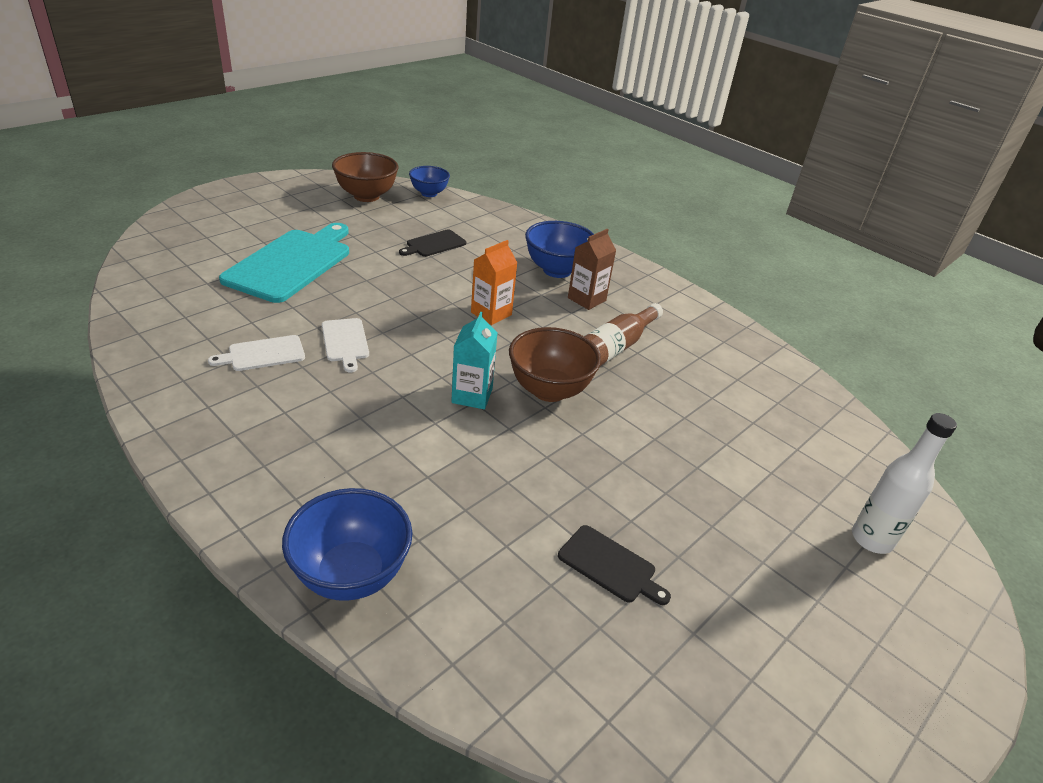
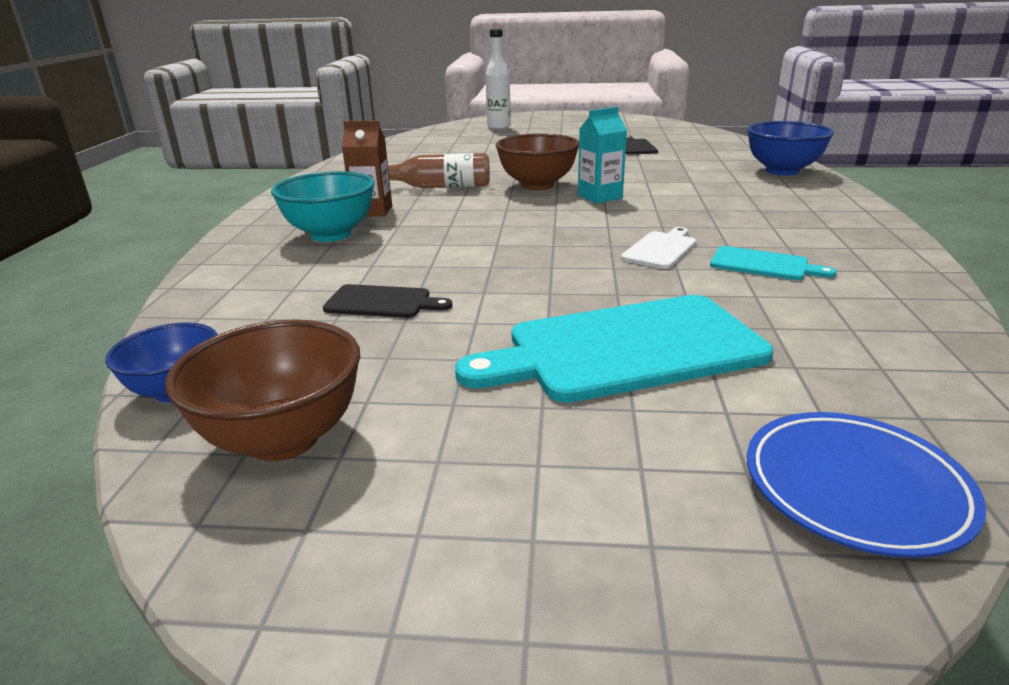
camera: 125 degrees left, 10 degrees down
white cutting board [208,335,305,371] -> turquoise cutting board [710,246,837,280]
orange carton [471,240,517,325] -> none
blue bowl [525,221,594,278] -> turquoise bowl [271,171,375,242]
none -> blue plate [747,412,986,558]

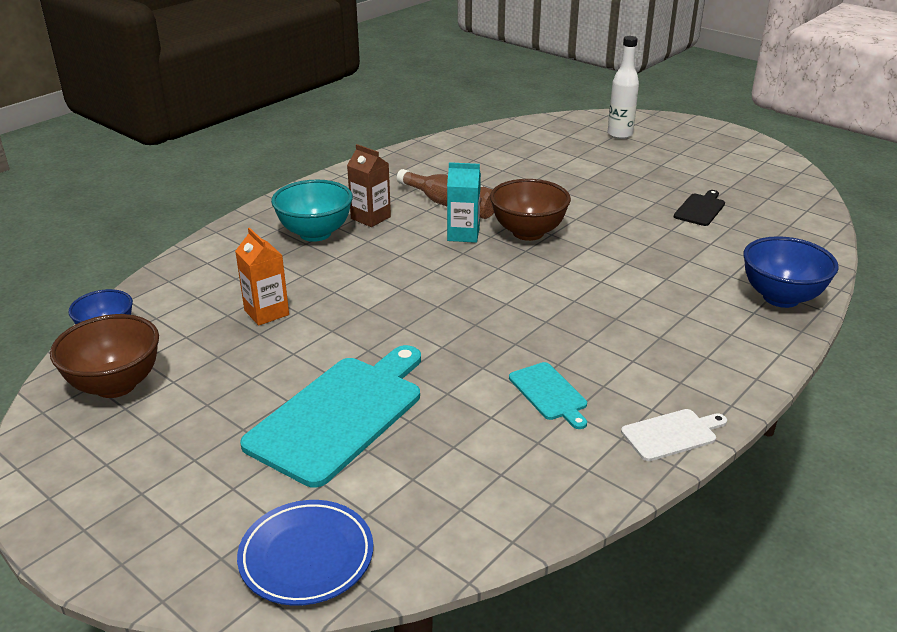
camera: 35 degrees right, 5 degrees up
black cutting board [323,284,452,318] -> orange carton [235,228,289,326]
turquoise cutting board [455,295,773,403] -> turquoise cutting board turned 105 degrees clockwise [240,345,421,488]
turquoise carton [578,107,627,204] -> turquoise carton moved to [447,162,481,243]
white cutting board [621,227,696,269] -> white cutting board moved to [621,409,727,461]

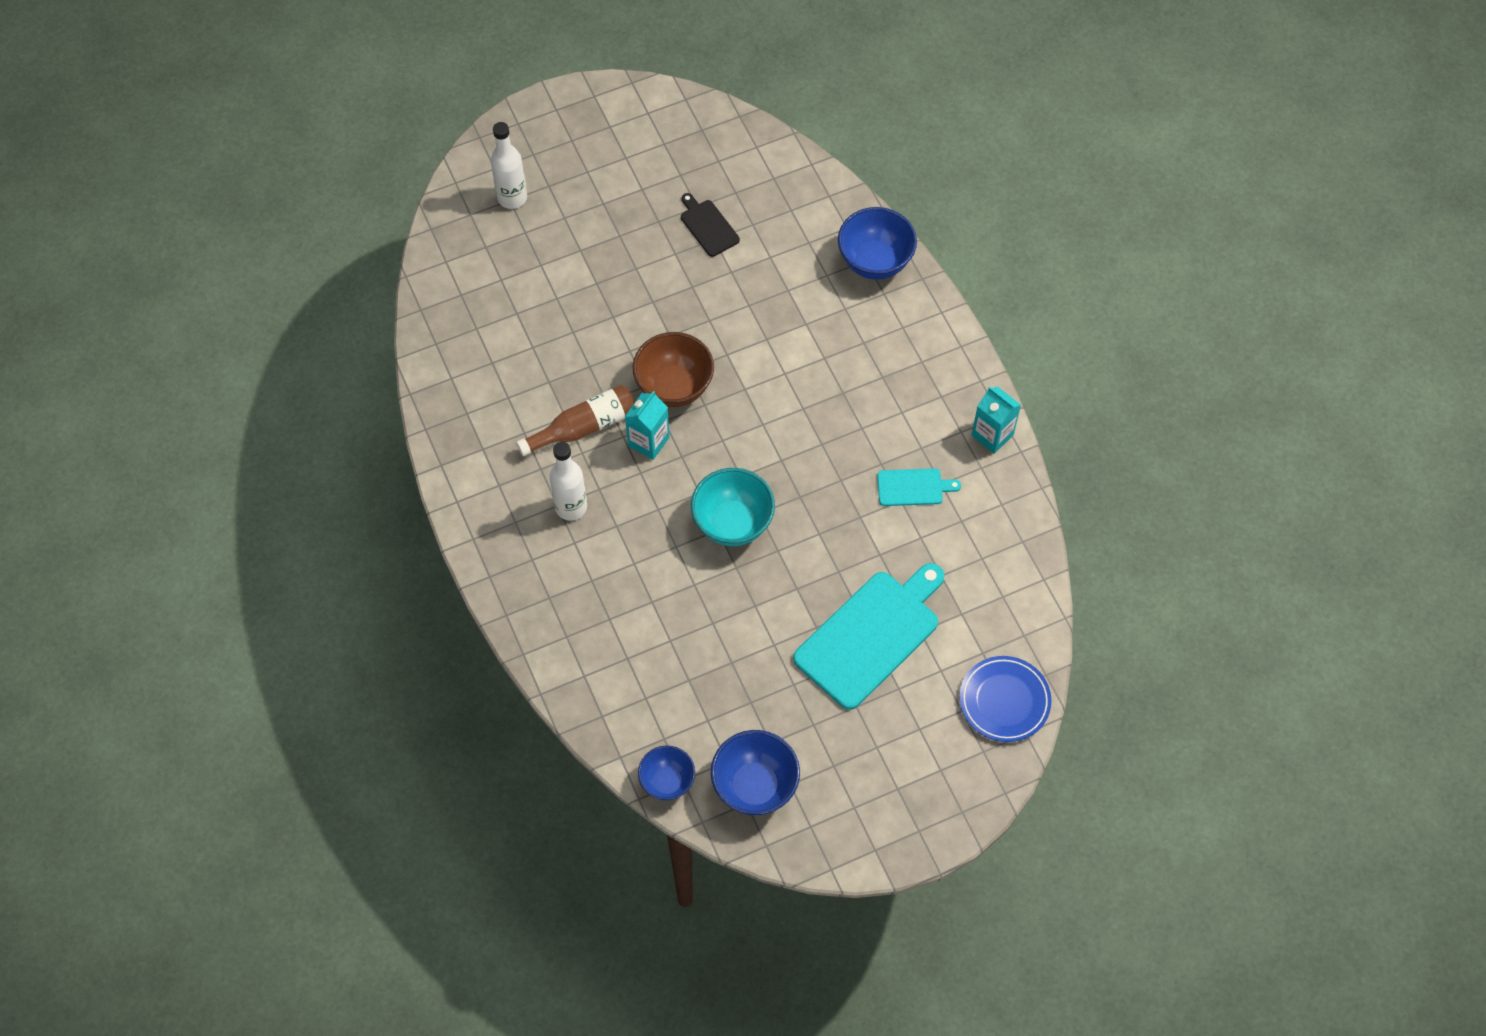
camera: 65 degrees left, 30 degrees up
brown bowl [50,314,159,398] -> blue bowl [711,730,800,816]
orange carton [235,228,289,326] -> none
turquoise cutting board [240,345,421,488] -> turquoise cutting board turned 75 degrees clockwise [793,563,945,710]
turquoise bowl [271,180,353,242] -> turquoise bowl moved to [691,468,775,546]
brown carton [347,144,391,227] -> white bottle [549,442,587,520]
white cutting board [621,409,727,461] -> turquoise carton [971,386,1021,454]

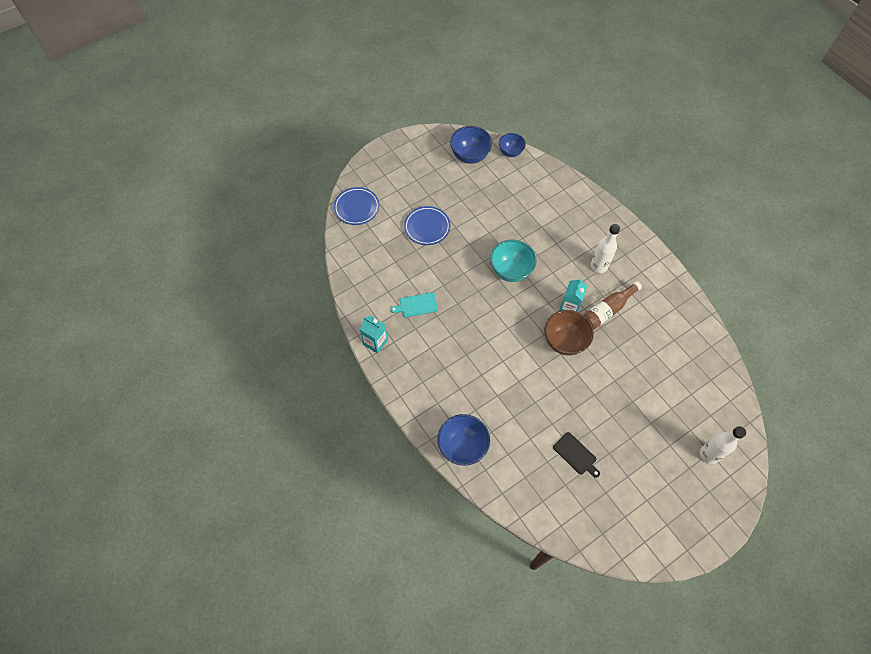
camera: 170 degrees right, 0 degrees up
turquoise cutting board [793,563,945,710] -> blue plate [404,206,451,245]

